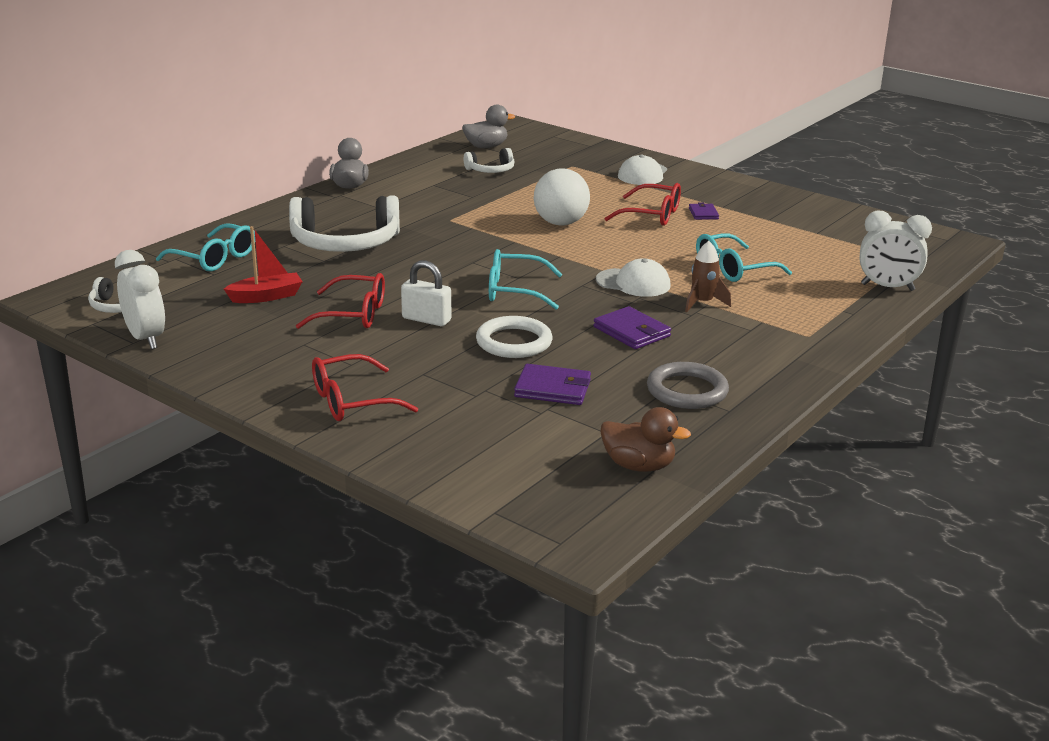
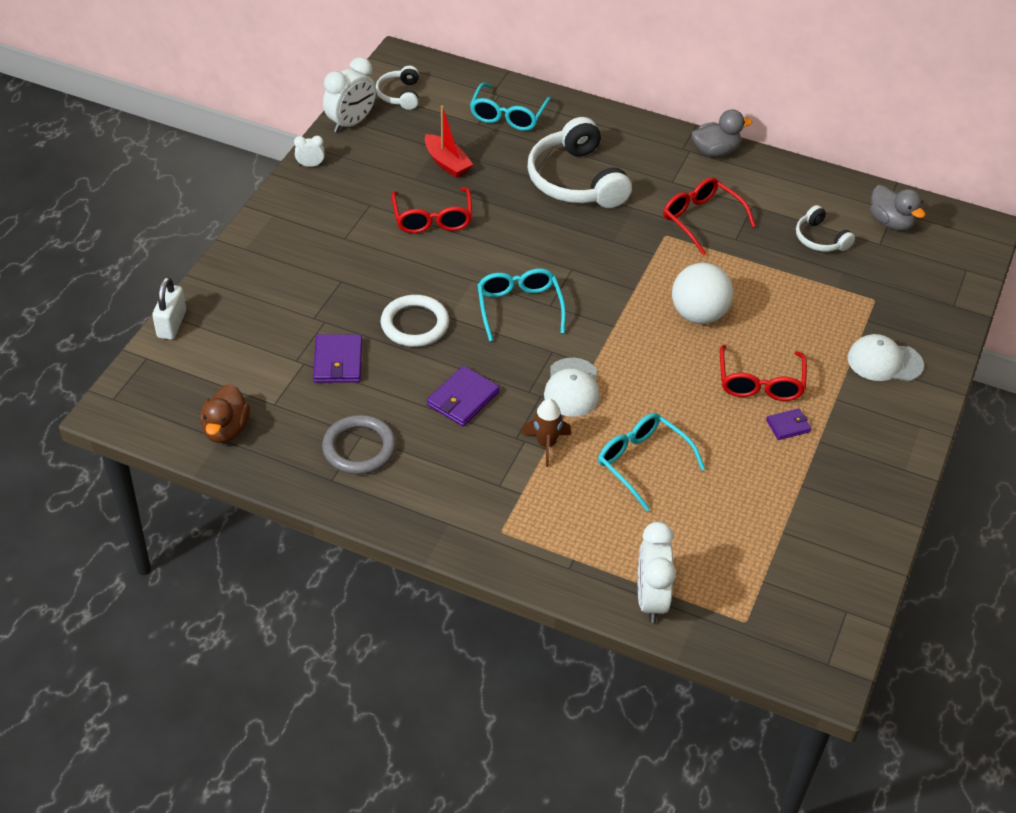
camera: 75 degrees right, 20 degrees up
red glasses [312,354,418,421] -> red glasses moved to [663,177,756,255]
white padlock [401,260,451,326] -> white padlock moved to [152,277,186,340]
none -> white clock [294,136,325,167]

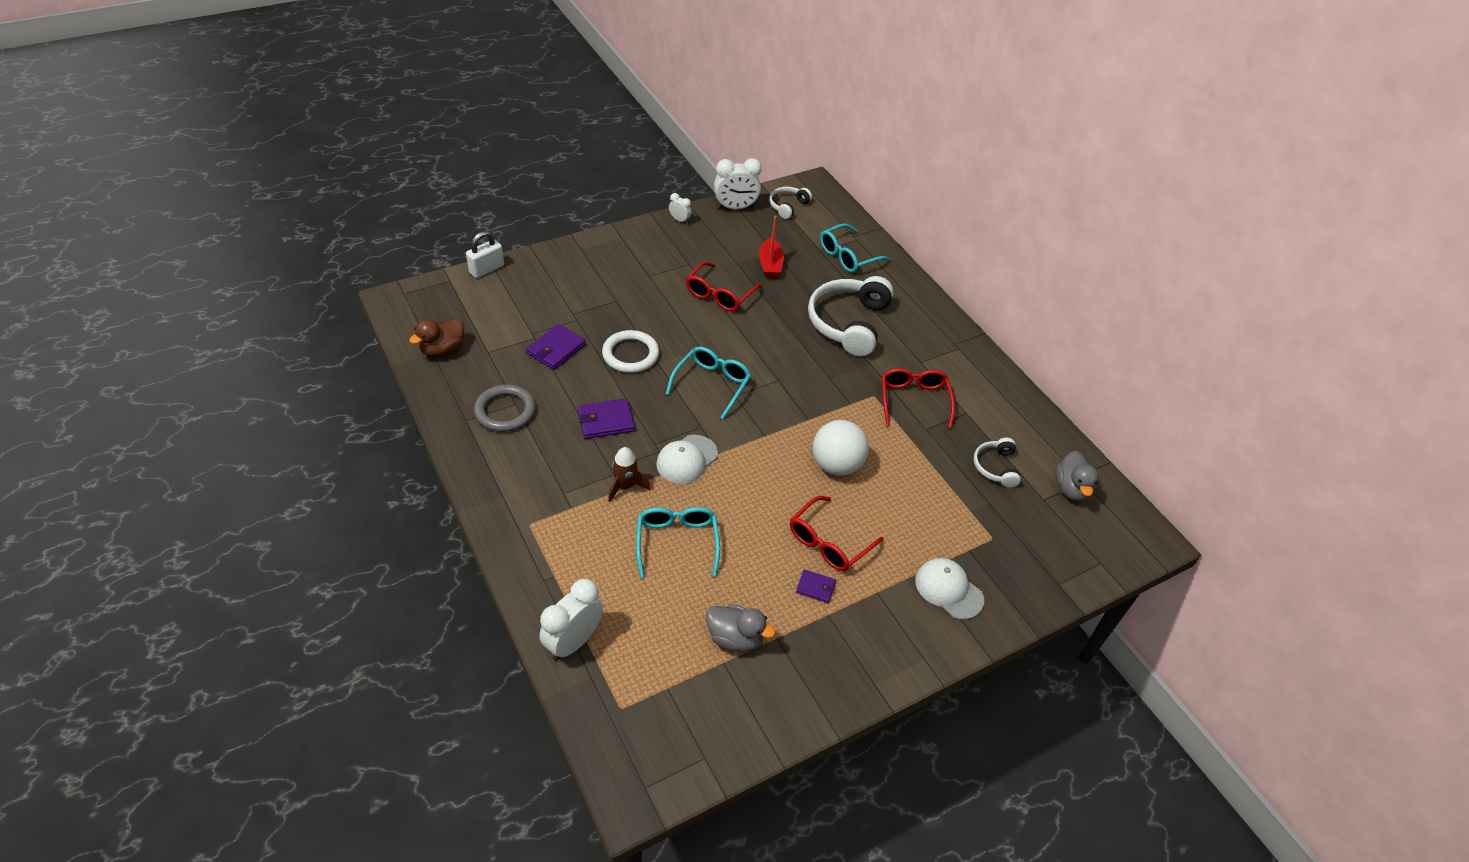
camera: 35 degrees right, 0 degrees up
grey duck [691,109,752,157] -> grey duck moved to [706,604,776,652]

